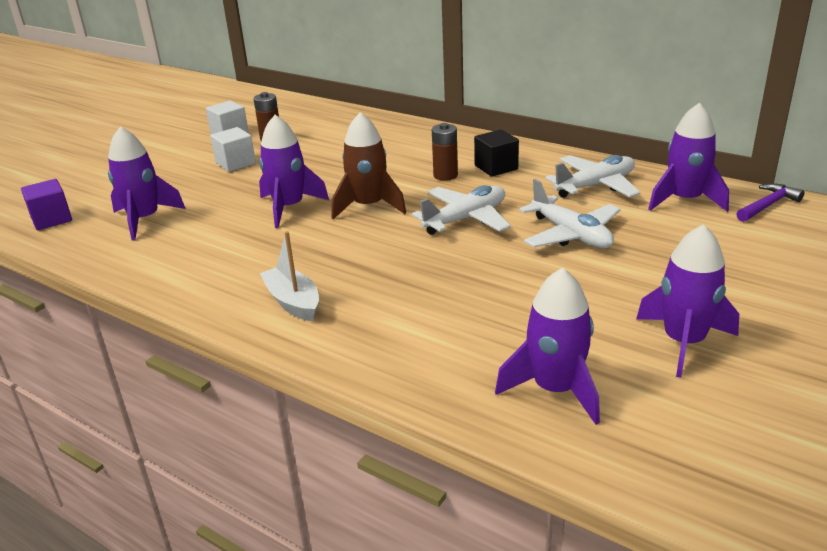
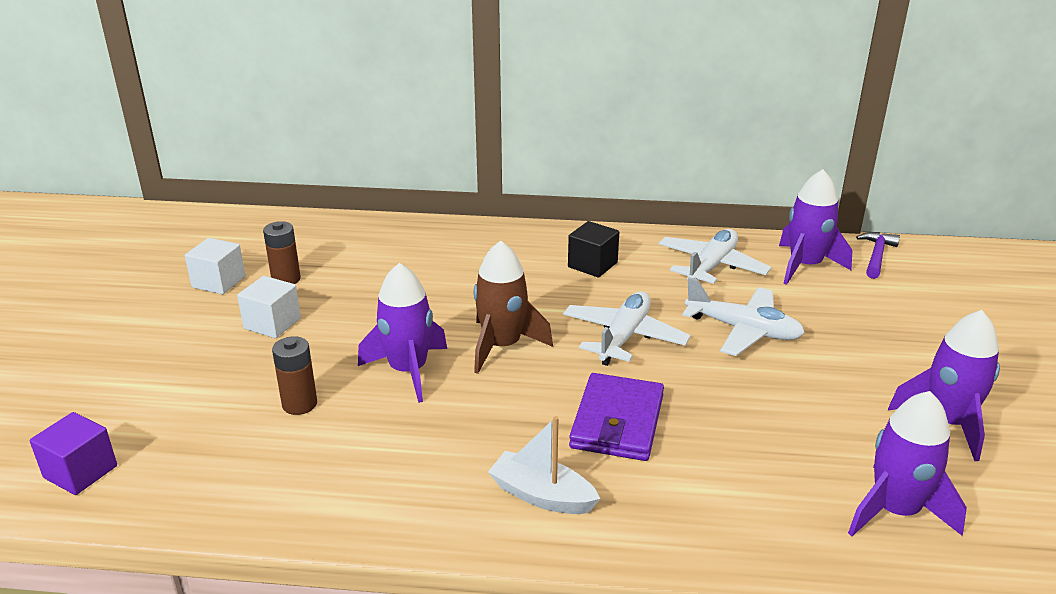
camera: 30 degrees left, 0 degrees up
purple rocket [108,126,186,241] -> none
brown battery [432,123,458,181] -> brown battery moved to [272,336,317,415]
none -> purple wallet [569,373,664,461]

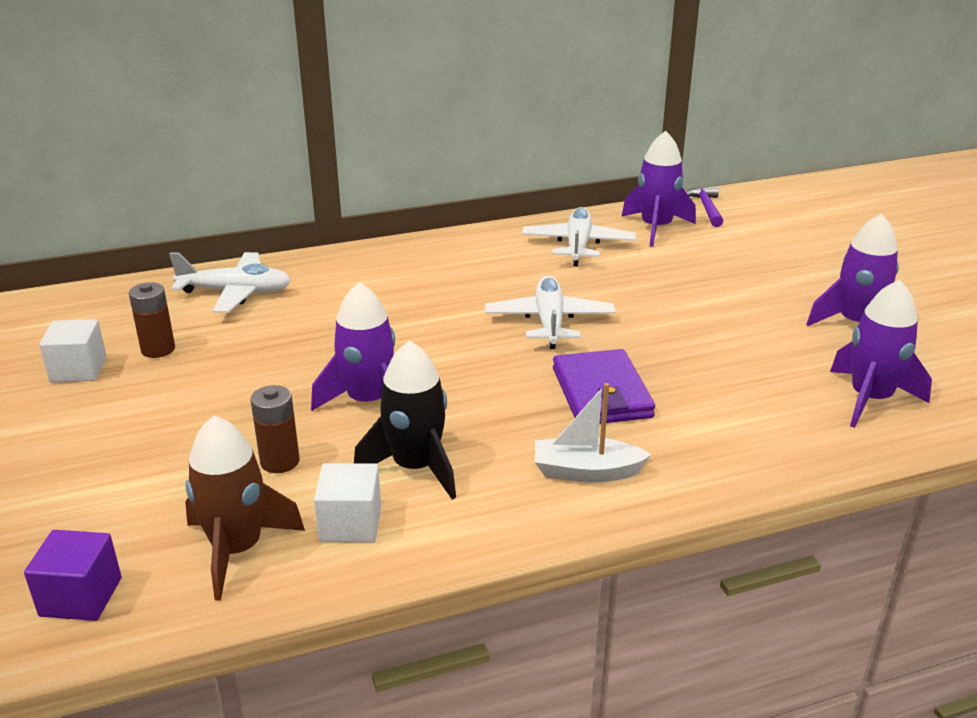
camera: 25 degrees left, 0 degrees up
white cube [237,276,301,338] -> white cube moved to [314,463,381,543]
brown rocket [473,240,553,374] -> brown rocket moved to [185,416,305,601]
black cube [568,221,619,277] -> none
white plane [682,277,805,356] -> white plane moved to [169,252,291,313]
none -> black rocket [354,340,456,499]

